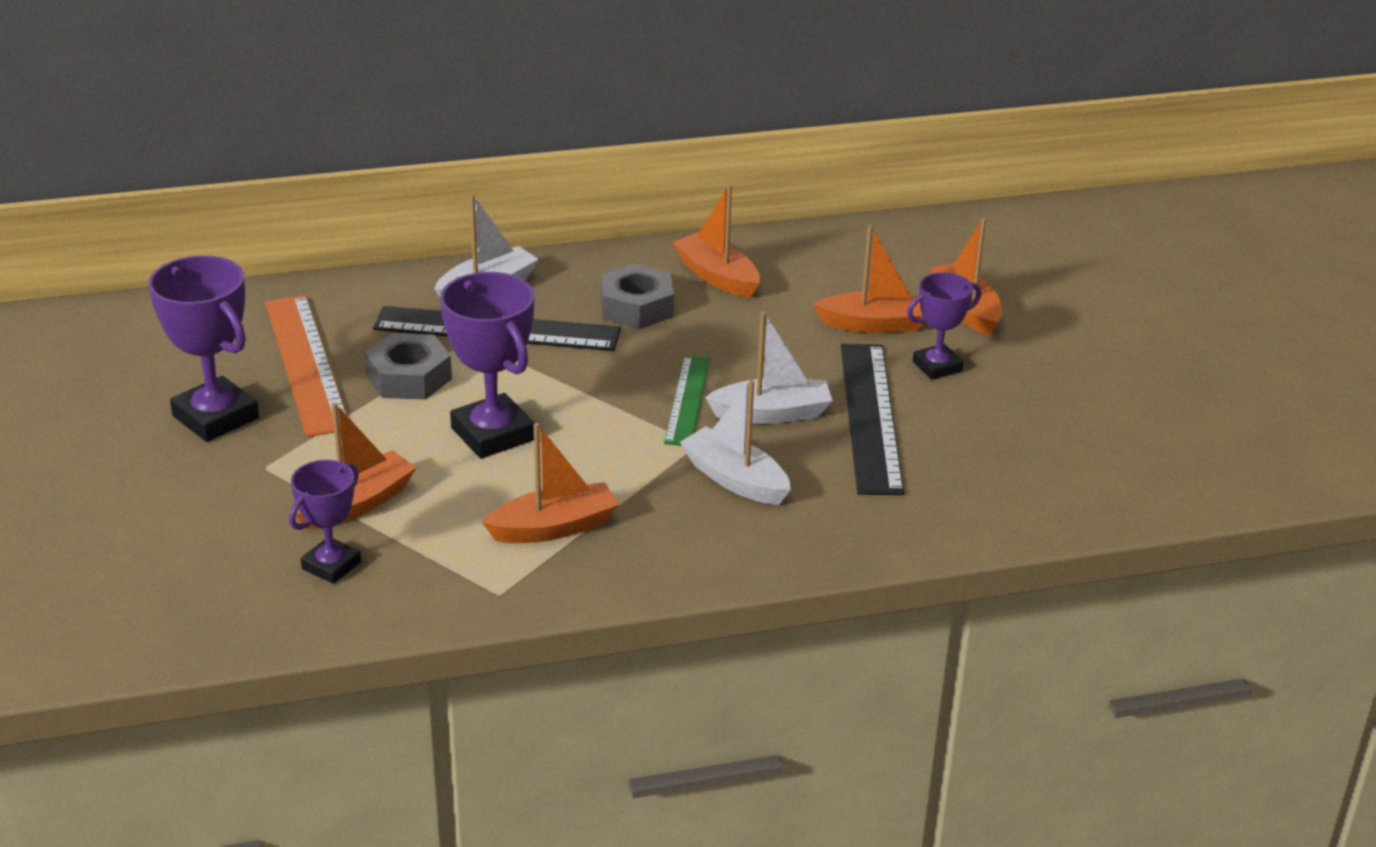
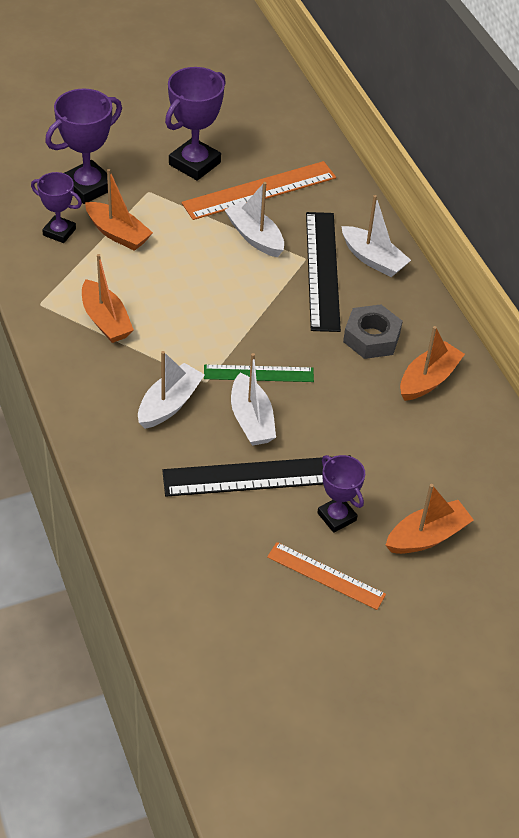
camera: 80 degrees right, 15 degrees up
grey nut [365,333,452,400] -> white boat [225,182,284,257]
purple trophy [440,272,535,459] -> purple trophy moved to [45,89,122,204]
orange boat [813,225,925,333] -> none
none -> orange ruler [267,542,386,610]

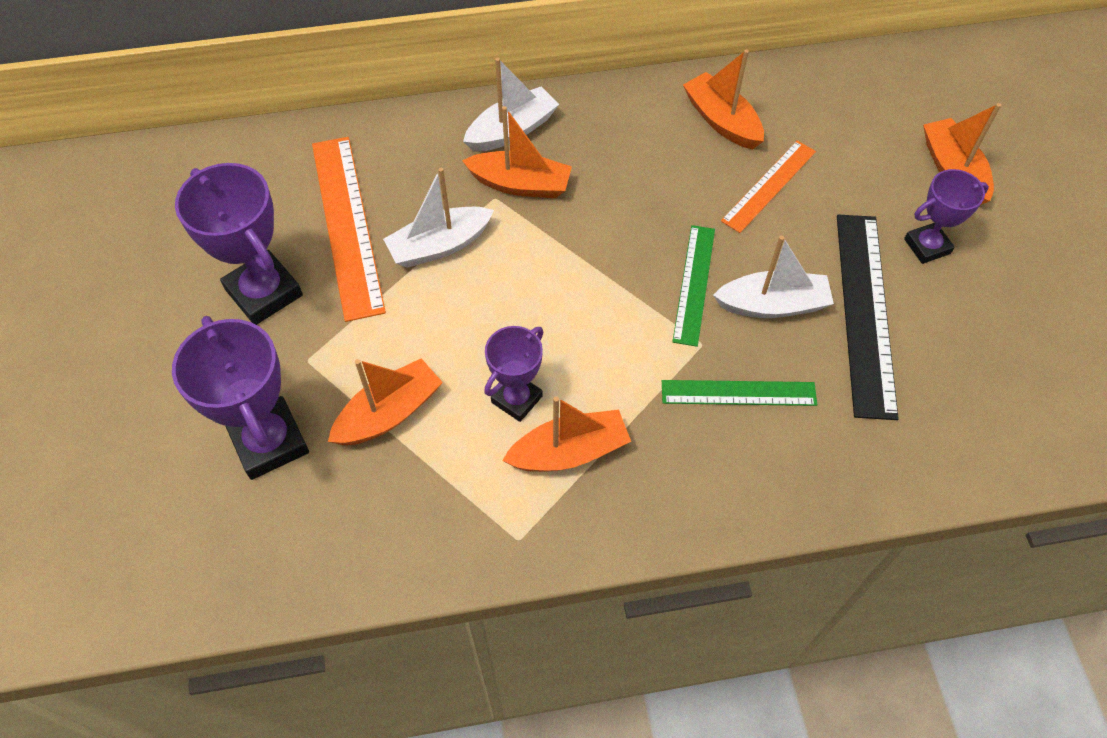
camera: 75 degrees left, 10 degrees up
purple trophy [31,172,82,243] -> purple trophy moved to [484,326,543,422]
white boat [138,351,205,429] -> green ruler [662,380,817,406]
orange ruler [267,542,386,610] -> orange ruler moved to [721,141,816,233]
black ruler [306,212,341,332] -> orange boat [462,106,572,198]
grey nut [343,304,403,359] -> none

